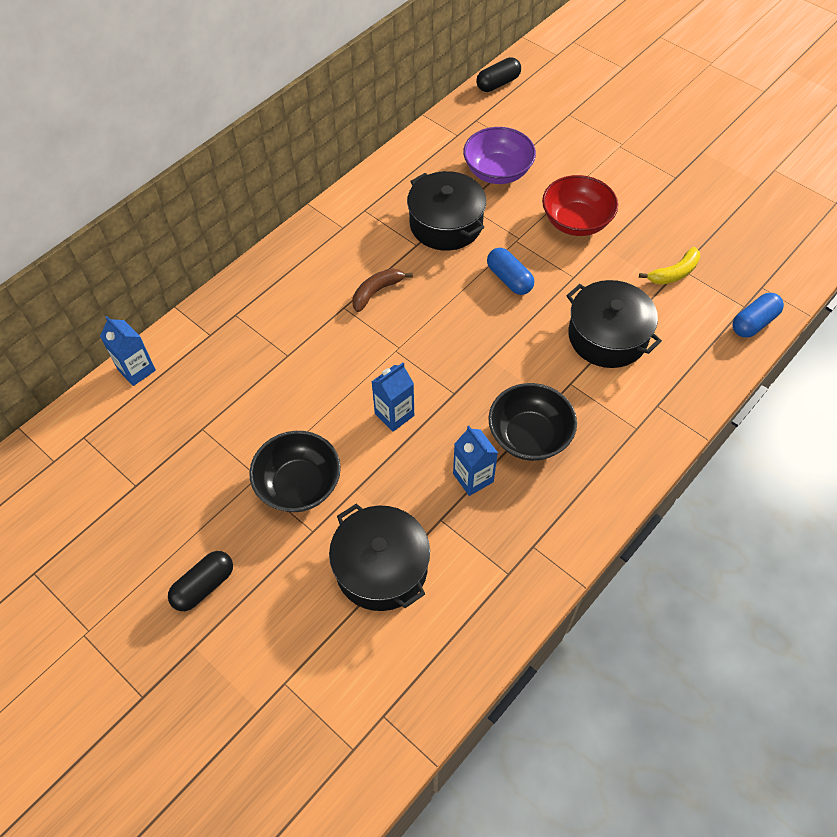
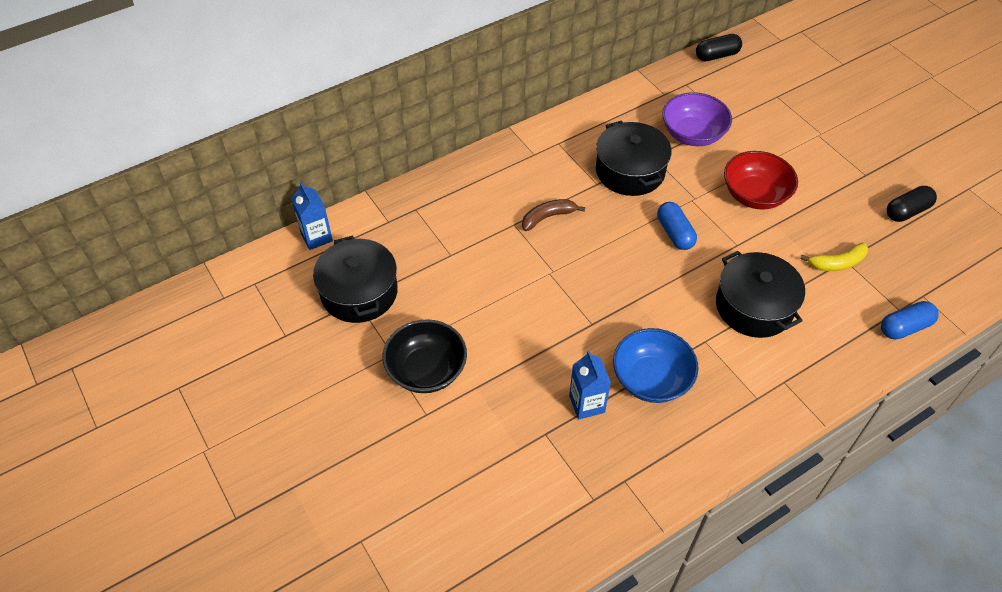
camera: 15 degrees right, 5 degrees down
black capsule [168,551,233,611] -> black capsule moved to [887,186,937,222]
black pot [329,503,430,611] -> black pot moved to [313,235,398,323]
blue carton [371,363,414,432] -> none
black bowl [488,383,577,461] -> blue bowl [613,328,699,403]

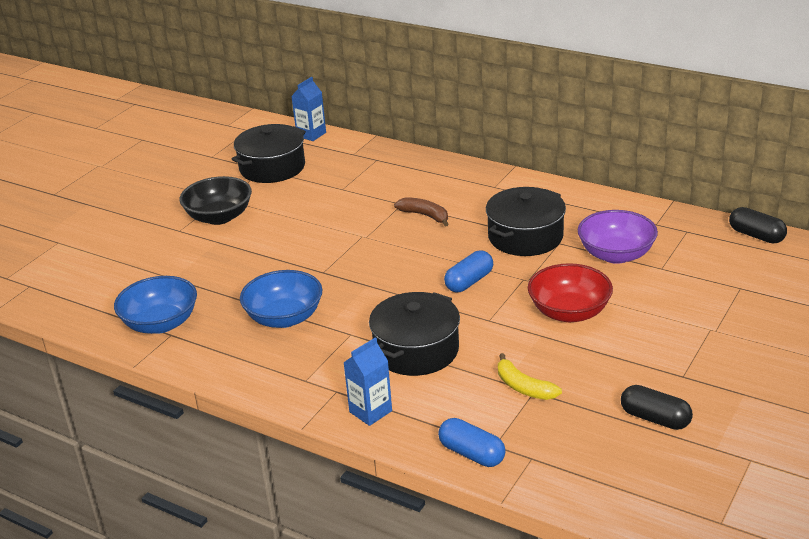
camera: 65 degrees right, 20 degrees down
blue carton [569,351,611,420] -> blue carton moved to [343,337,392,426]
none -> blue bowl [114,276,197,334]

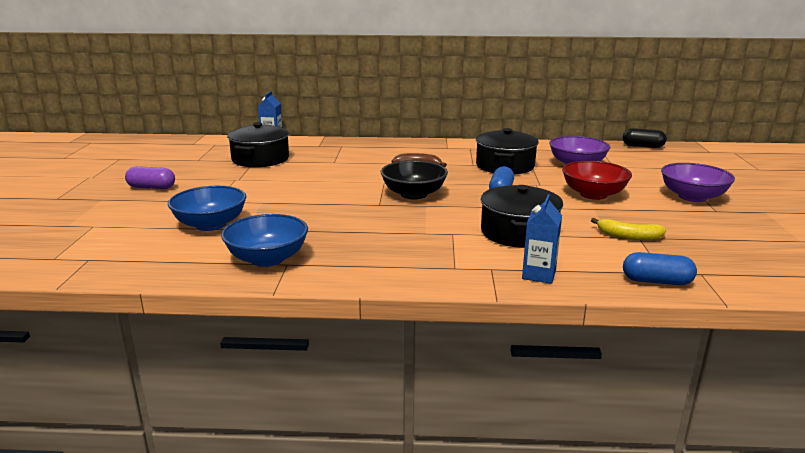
camera: 30 degrees left, 10 degrees down
black bowl [180,176,252,225] -> black bowl moved to [381,160,448,199]
blue bowl [240,270,322,328] -> blue bowl moved to [168,186,246,231]
black capsule [621,385,693,430] -> none
none -> purple capsule [125,166,175,189]
none -> purple bowl [661,163,735,202]

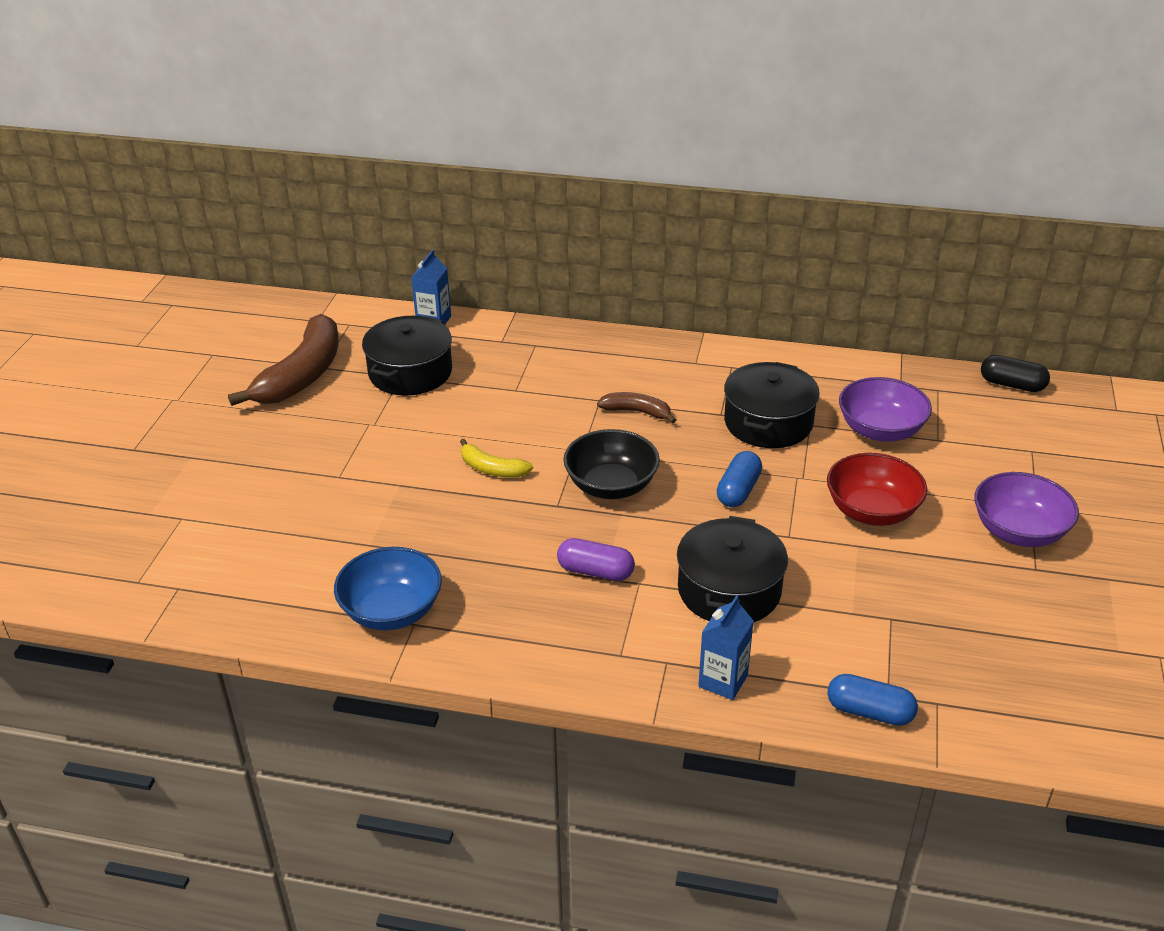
camera: 10 degrees right, 15 degrees up
purple capsule [125,166,175,189] -> purple capsule moved to [557,538,635,581]
blue bowl [168,186,246,231] -> none
yellow banana [591,218,666,240] -> yellow banana moved to [460,439,533,478]
none -> brown banana [228,314,339,406]

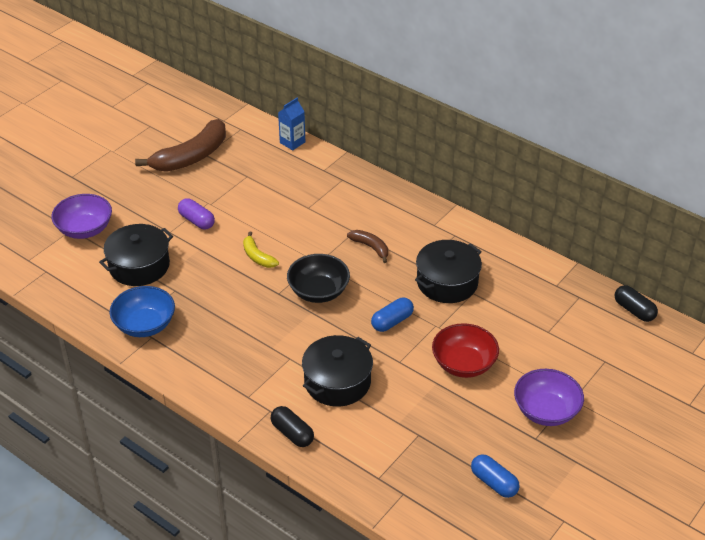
camera: 25 degrees right, 5 degrees up
black pot [362,316,452,396] -> black pot moved to [99,224,173,286]
purple capsule [557,538,635,581] -> purple capsule moved to [178,198,215,229]
blue carton [698,595,754,700] -> black capsule [270,406,314,447]
blue capsule [827,674,918,726] -> blue capsule moved to [471,454,520,498]
purple bowl [839,377,932,442] -> purple bowl moved to [51,194,112,239]

